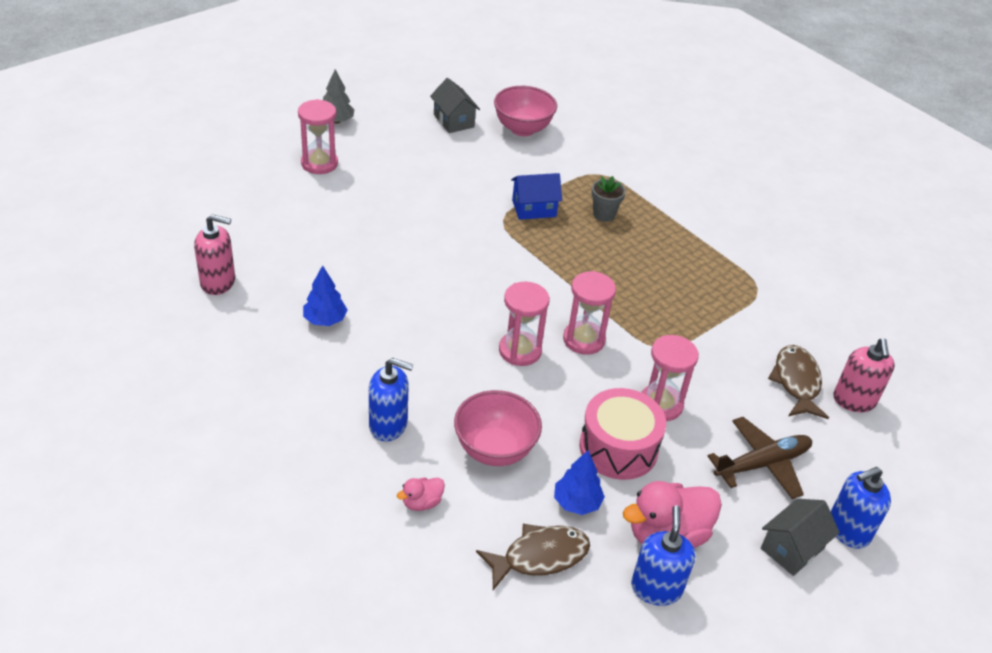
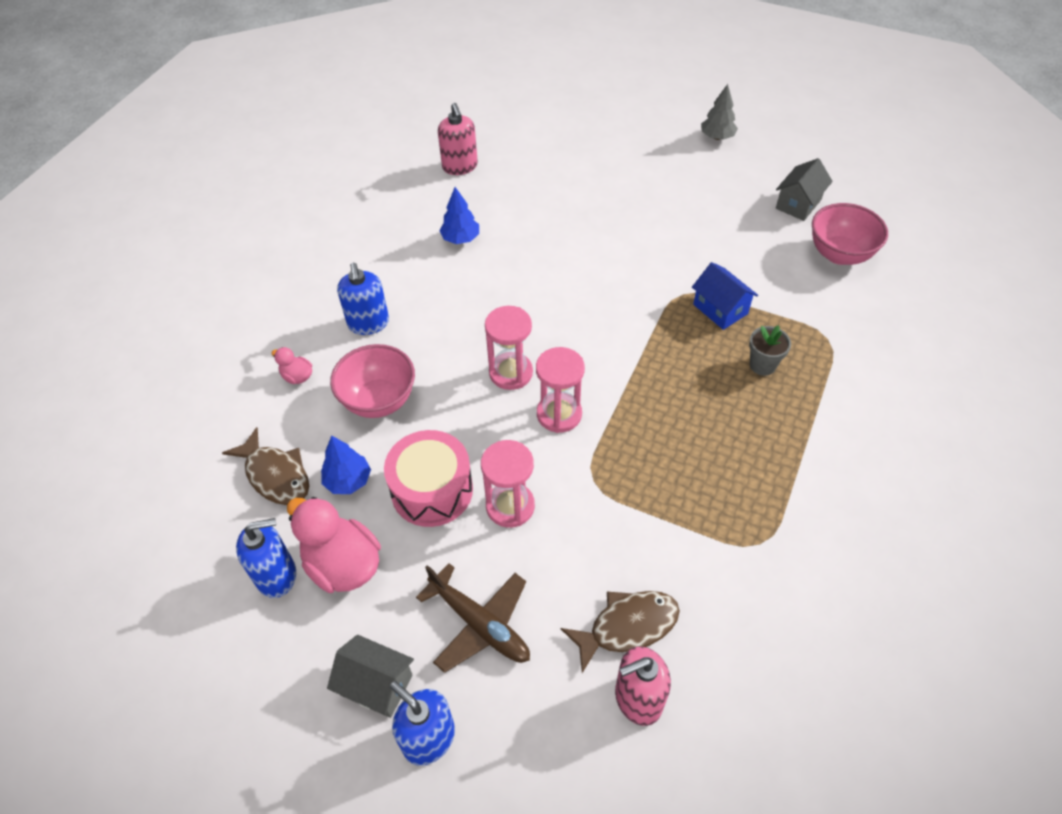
camera: 70 degrees right, 10 degrees up
pink hourglass [298,99,338,174] -> none

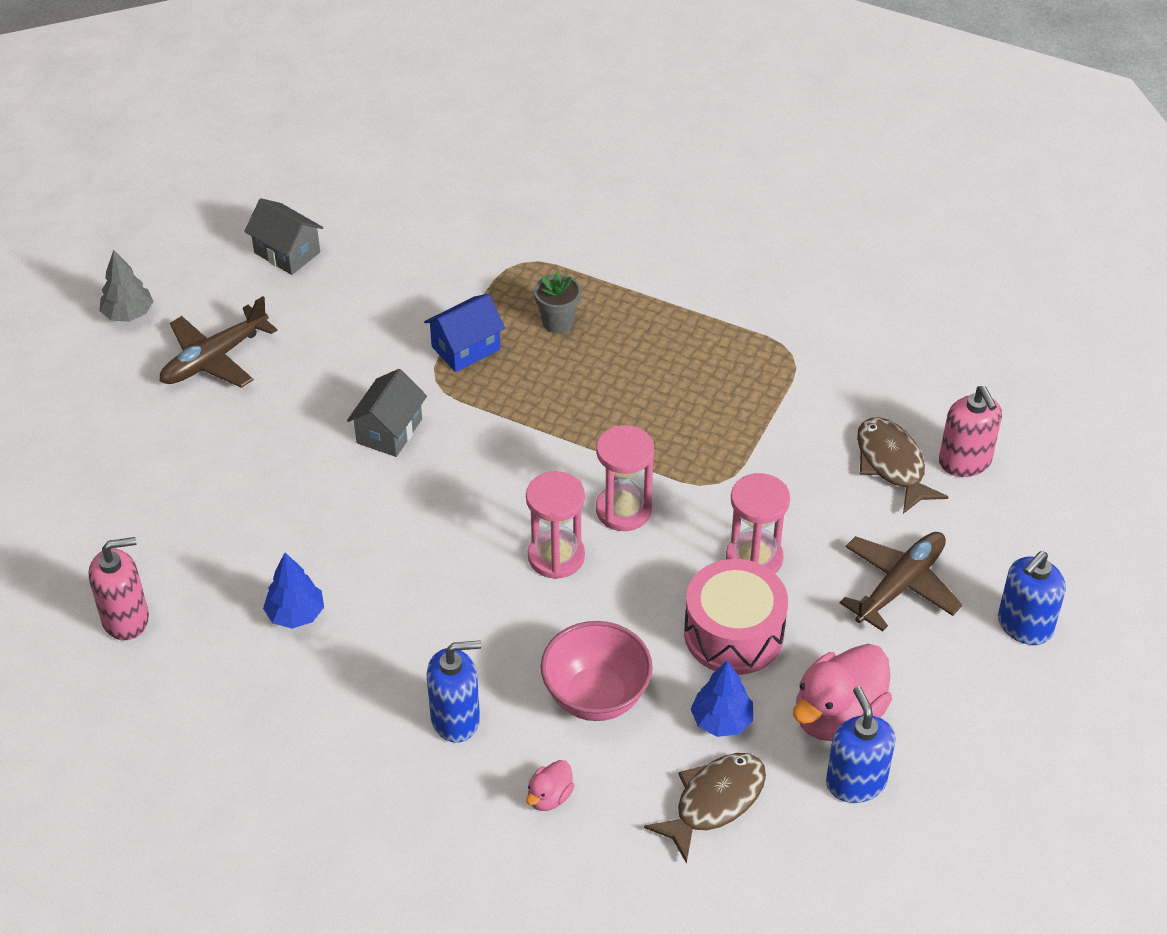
camera: 90 degrees left, 5 degrees down
grey house [327,635,414,718] -> grey house moved to [347,369,427,457]
pink bowl [812,203,888,265] -> none
none -> brown plane [160,296,277,388]

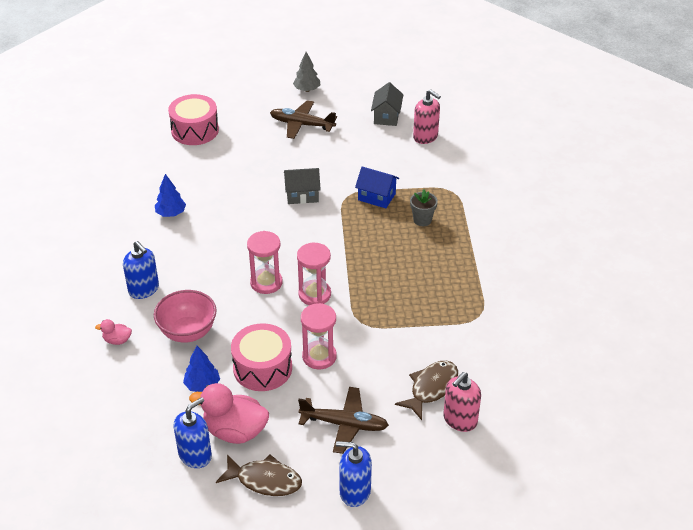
camera: 60 degrees right, 5 degrees down
pink soap dispenser [89,537,149,641] -> pink soap dispenser moved to [413,89,441,144]
brown fish [644,753,766,864] -> brown fish moved to [216,454,302,496]
none -> pink drum [168,94,219,145]

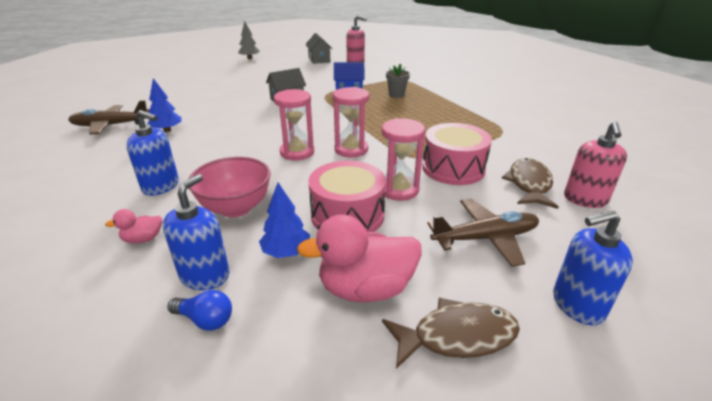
camera: 25 degrees left, 10 degrees down
pink drum [168,94,219,145] -> pink drum moved to [422,123,492,185]
blue soap dispenser [174,397,212,468] -> blue soap dispenser moved to [163,174,230,290]
brown plane [270,100,337,139] -> brown plane moved to [68,100,150,134]
none -> blue light bulb [168,290,232,331]

